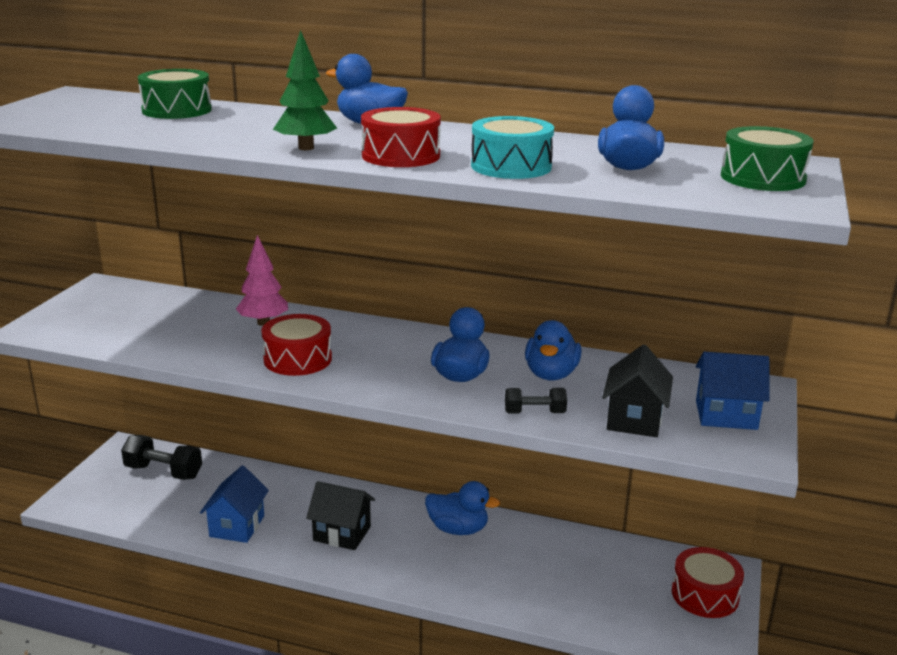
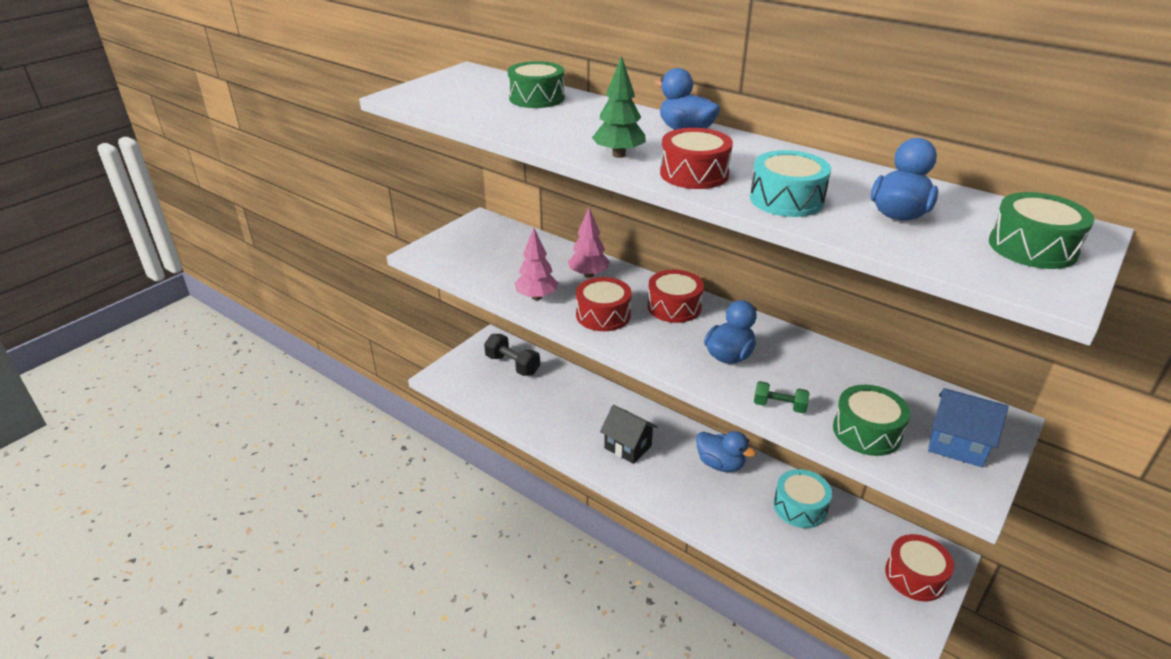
camera: 20 degrees right, 10 degrees up
blue house [200,466,269,543] -> none
black dumbbell [505,388,567,414] -> green dumbbell [754,381,810,413]
blue duck [525,320,581,380] -> none
black house [602,344,673,437] -> green drum [833,385,910,456]
none -> pink tree [514,228,558,300]
none -> red drum [647,270,704,323]
none -> turquoise drum [773,469,832,528]

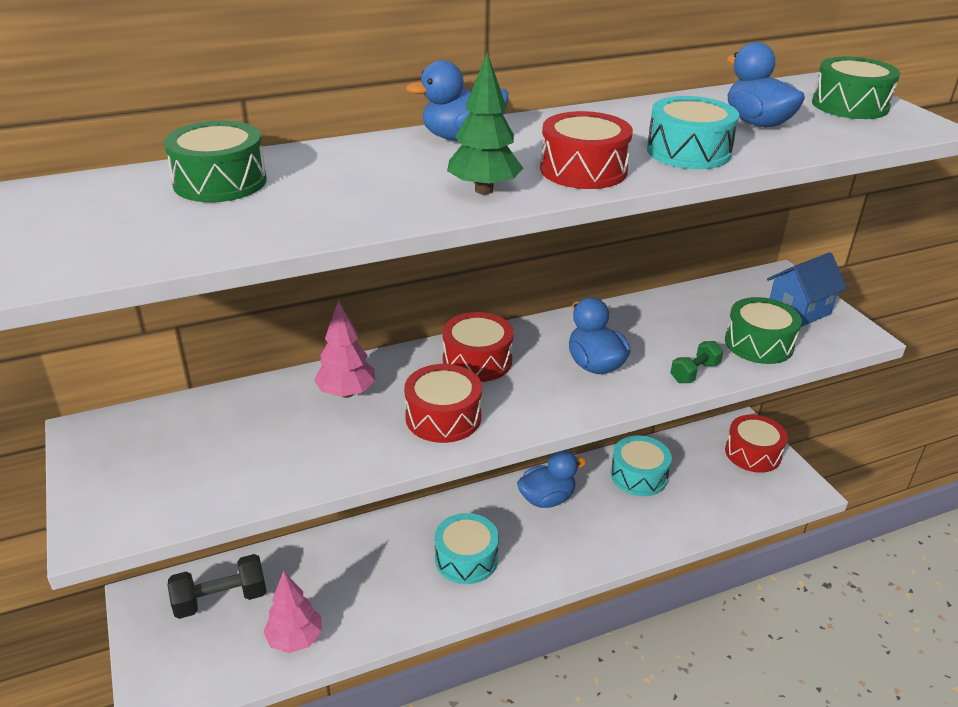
camera: 60 degrees left, 0 degrees up
pink tree [514,228,558,300] -> pink tree moved to [263,571,322,653]
black house [600,405,657,464] -> turquoise drum [434,513,499,584]

